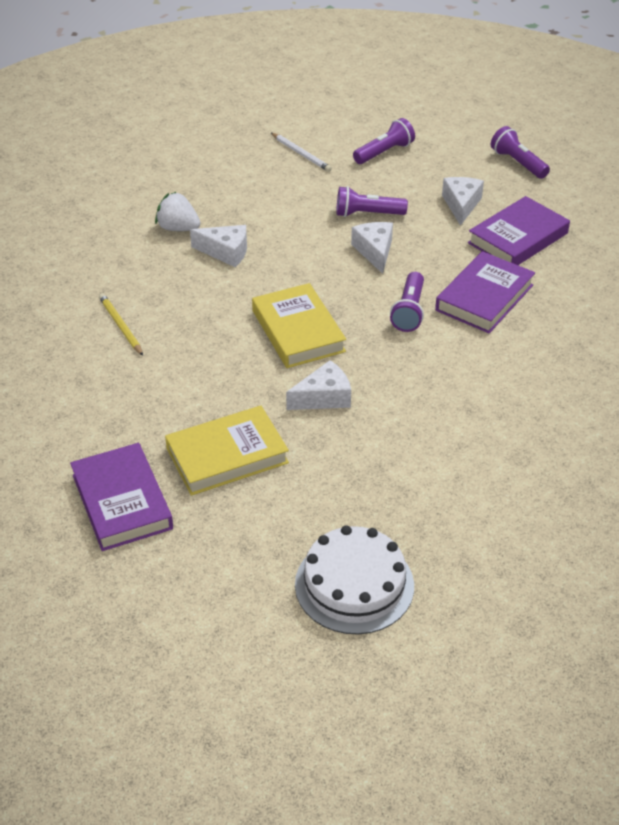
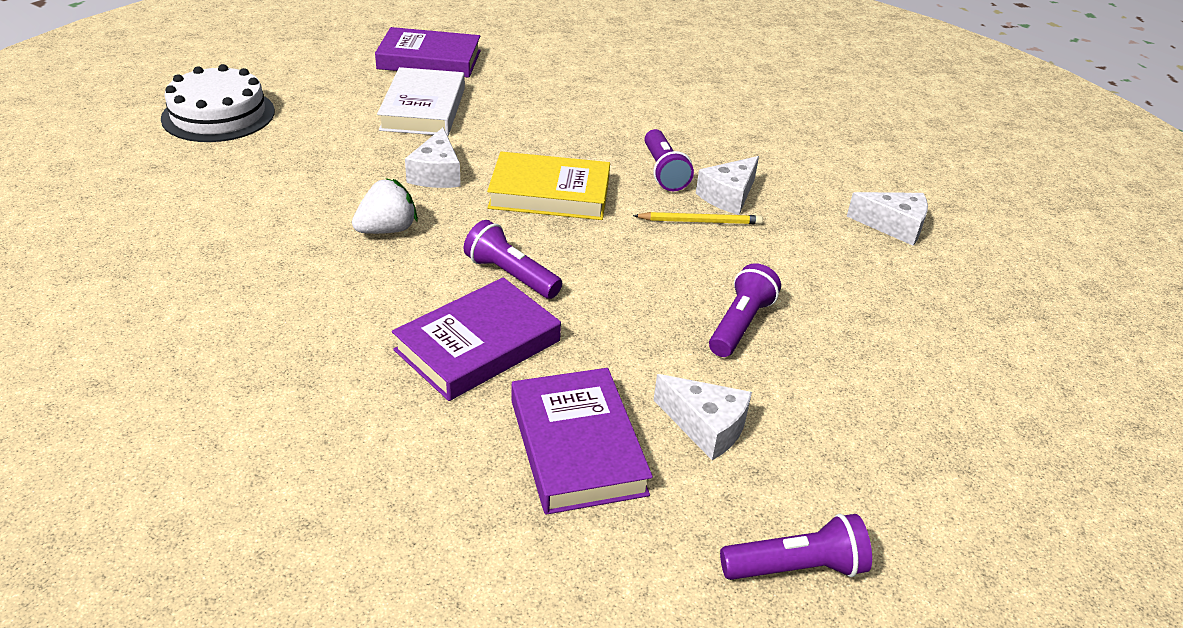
camera: 115 degrees right, 5 degrees down
yellow pencil [99,293,143,356] -> yellow pencil moved to [633,212,763,224]
white strawberry [155,192,200,231] -> white strawberry moved to [352,178,418,234]
yellow book [165,406,289,496] -> white book [377,67,465,136]
white pencil [271,133,332,172] -> none
white cheese [351,222,393,274] -> white cheese moved to [847,192,928,246]
purple flashlight [353,118,415,164] -> purple flashlight moved to [645,129,694,191]
purple book [435,251,535,333] -> purple book turned 75 degrees clockwise [392,277,561,401]

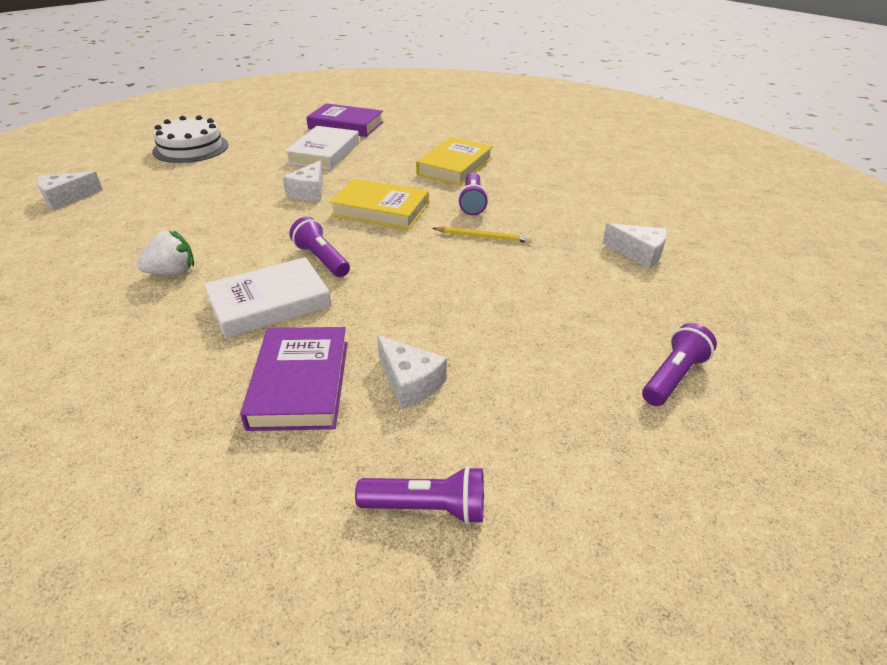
camera: 15 degrees right, 0 degrees up
white strawberry [352,178,418,234] -> white strawberry moved to [137,231,194,275]
purple book [392,277,561,401] -> white book [204,257,331,338]
white cheese [696,156,759,215] -> white cheese moved to [37,171,103,210]
purple flashlight [709,263,781,357] -> purple flashlight moved to [642,323,717,406]
none -> yellow book [416,137,493,185]

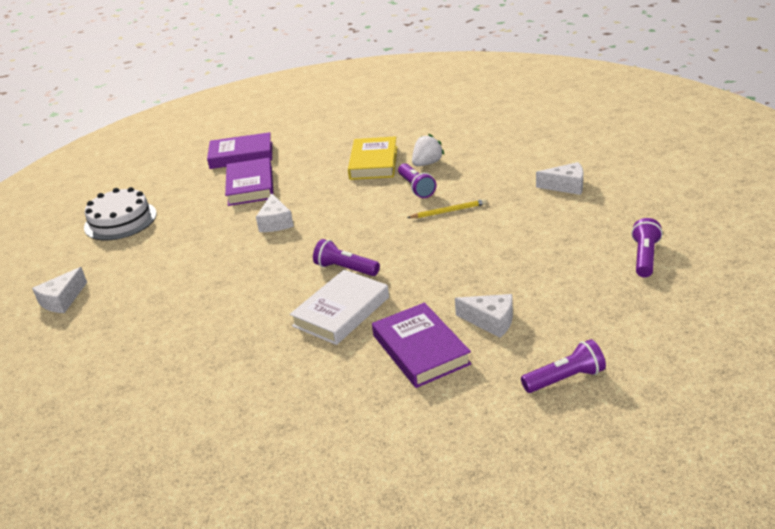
camera: 20 degrees left, 5 degrees down
white strawberry [137,231,194,275] -> white strawberry moved to [412,134,444,166]
white book [285,126,359,170] -> purple book [225,158,274,206]
yellow book [329,179,429,230] -> none

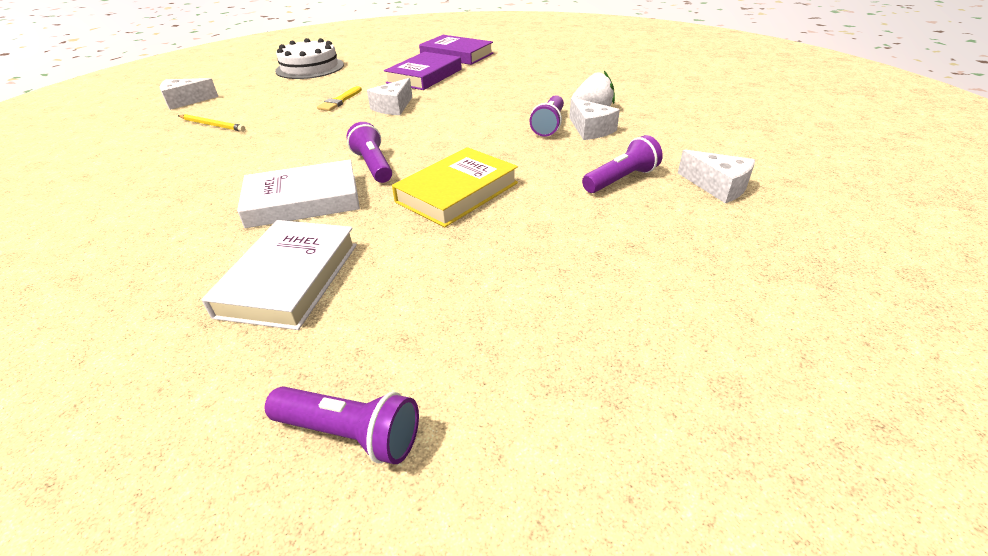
camera: 35 degrees right, 5 degrees up
yellow book [348,136,397,180] -> yellow book moved to [392,147,518,227]
purple book [372,303,472,388] -> white book [201,220,357,330]
yellow pencil [407,199,487,218] -> yellow pencil moved to [178,114,245,132]
white cheese [455,294,513,338] -> white cheese moved to [569,98,620,140]
purple flashlight [631,218,663,277] -> purple flashlight moved to [582,135,663,193]
none -> yellow brush [317,86,362,111]

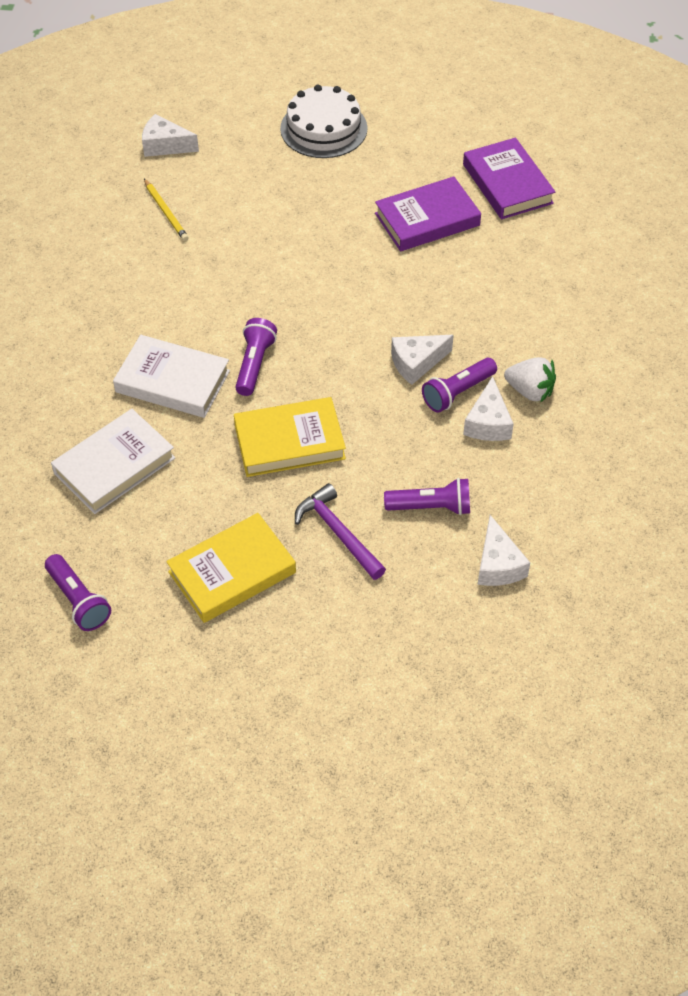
camera: 35 degrees right, 15 degrees up
yellow brush [317,86,362,111] -> none
white cheese [367,78,412,115] -> white cheese moved to [391,335,454,385]
none -> yellow book [166,513,296,623]
none -> purple hammer [295,483,386,580]

